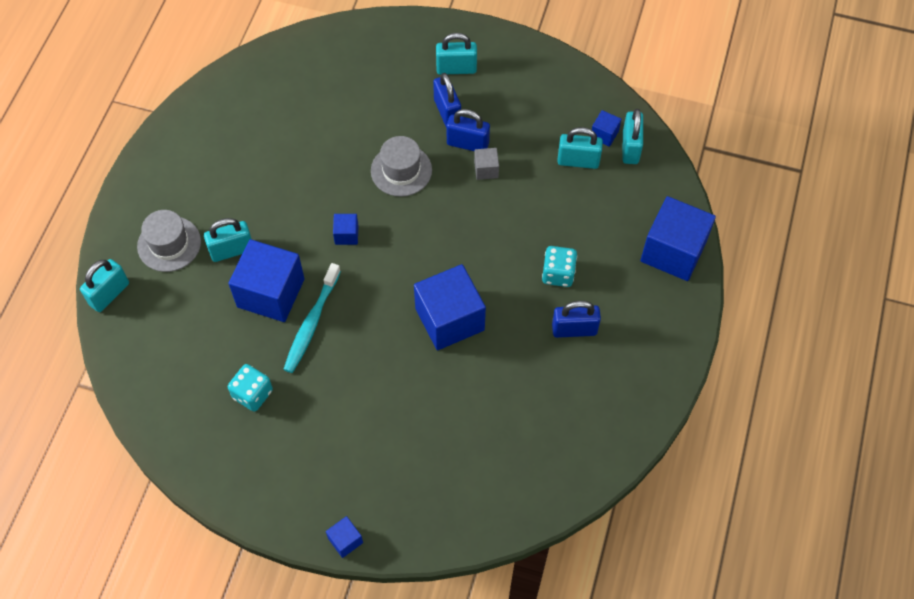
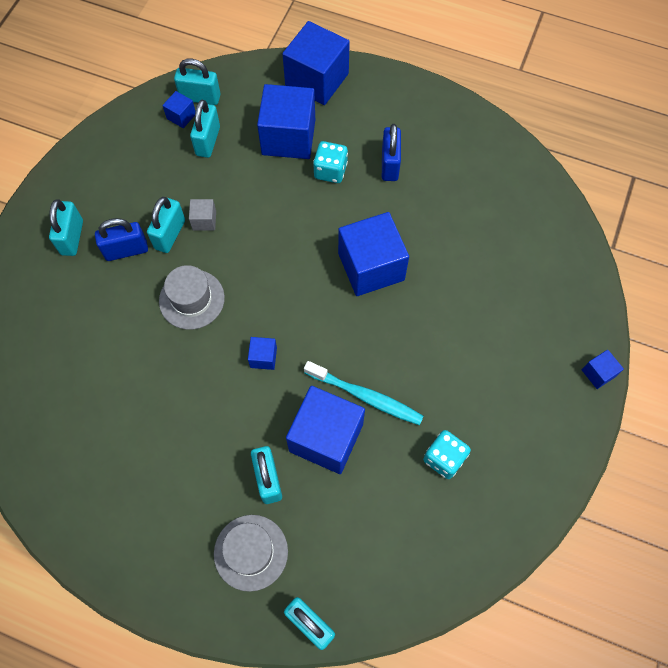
camera: 85 degrees left, 5 degrees up
blue padlock [446,109,490,151] -> turquoise padlock [147,197,185,253]
none -> blue cube [257,84,315,159]

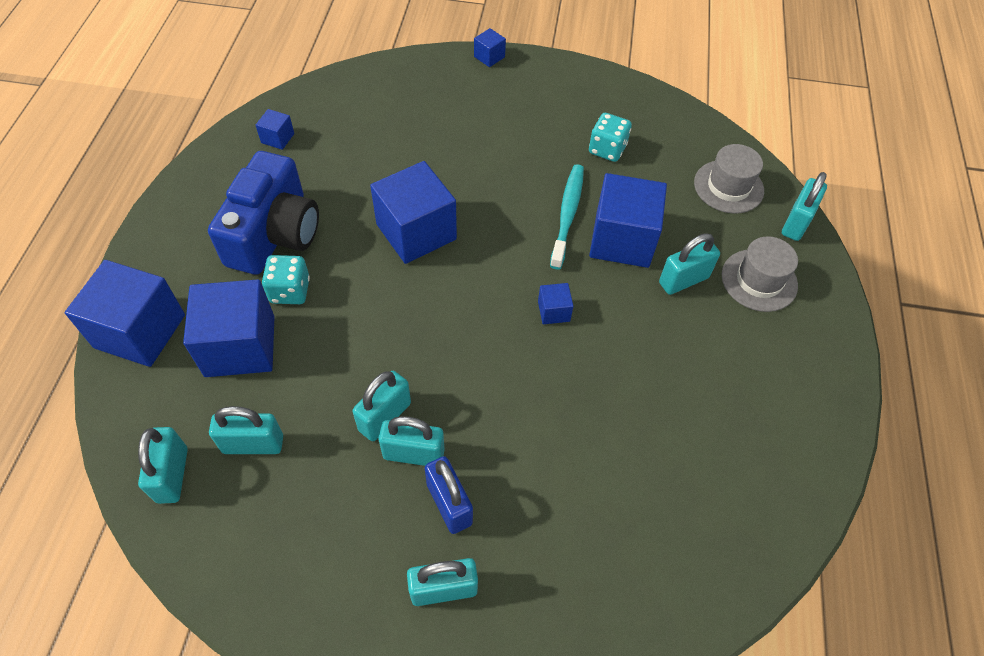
camera: 105 degrees left, 10 degrees down
grey hat [159,265,225,330] -> grey hat moved to [694,144,764,213]
blue cube [163,91,195,128] -> blue cube moved to [256,109,294,150]
grey cube [189,199,216,231] -> turquoise padlock [352,371,411,441]
blue padlock [382,124,401,181] -> blue camera [208,151,319,275]

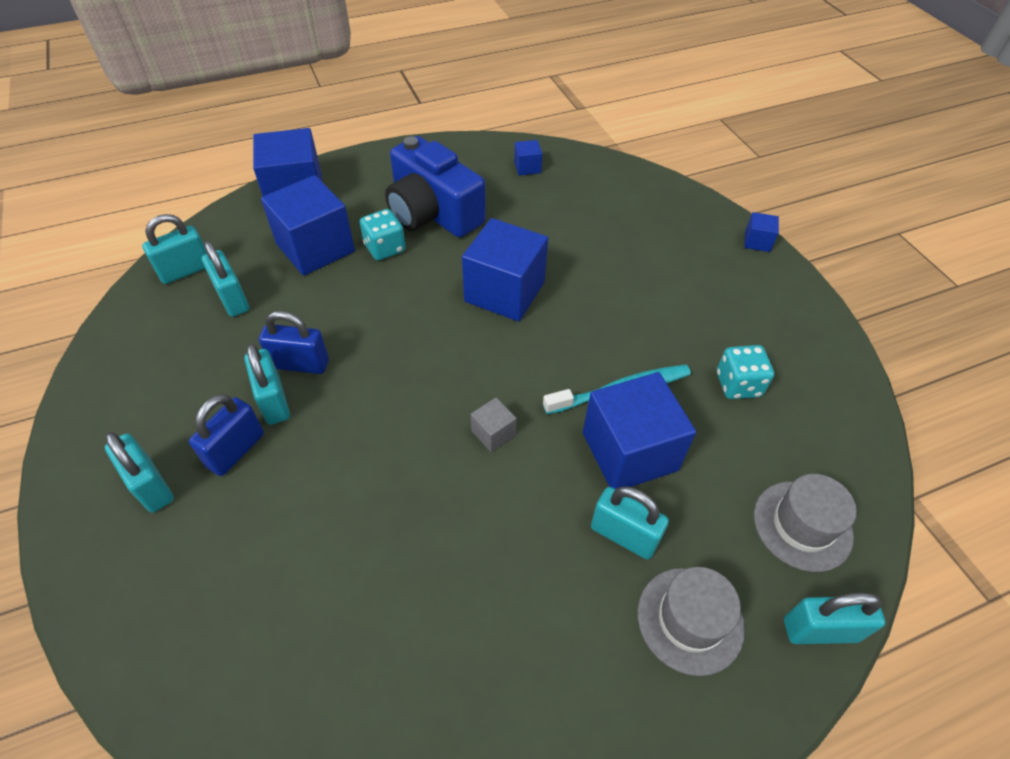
camera: 60 degrees right, 5 degrees down
blue camera [208,151,319,275] -> blue camera turned 60 degrees clockwise [385,136,486,238]
turquoise padlock [352,371,411,441] -> blue padlock [259,311,329,374]
blue cube [538,283,574,324] -> grey cube [471,398,516,452]

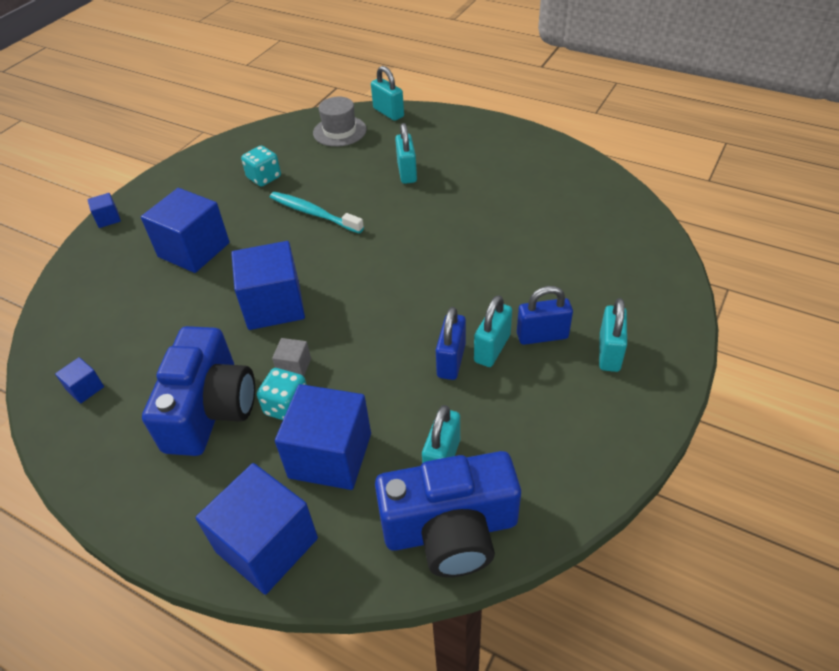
camera: 125 degrees left, 5 degrees down
turquoise padlock [142,214,207,284] -> blue camera [375,451,521,577]
blue padlock [259,311,329,374] -> blue padlock turned 45 degrees clockwise [436,307,466,380]
grey cube [471,398,516,452] -> grey cube moved to [272,338,311,376]
blue cube [583,372,696,489] -> blue cube moved to [141,188,230,273]
grey hat [638,567,745,676] -> none

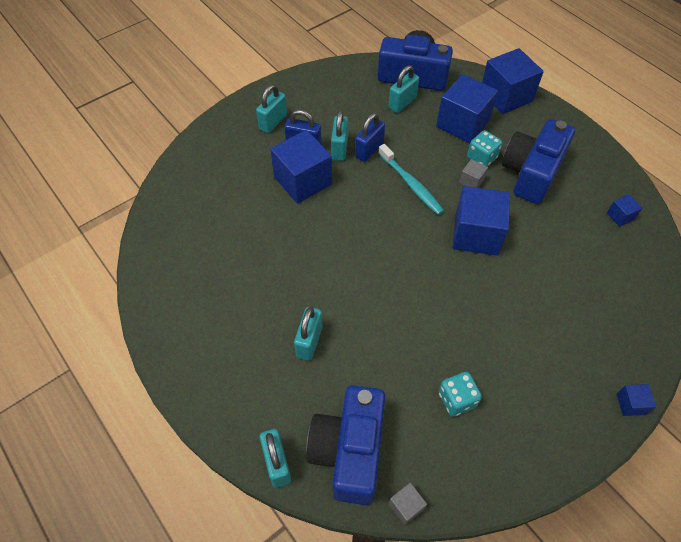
camera: 160 degrees left, 10 degrees up
blue cube [141,188,230,273] -> blue cube moved to [270,130,332,204]
turquoise toothbrush [270,192,364,233] -> turquoise toothbrush moved to [378,144,444,215]
grey hat [313,97,367,147] -> blue camera [306,385,385,505]
turquoise padlock [474,295,512,367] -> turquoise padlock turned 45 degrees counterclockwise [331,110,348,161]
none -> grey cube [389,483,427,525]

